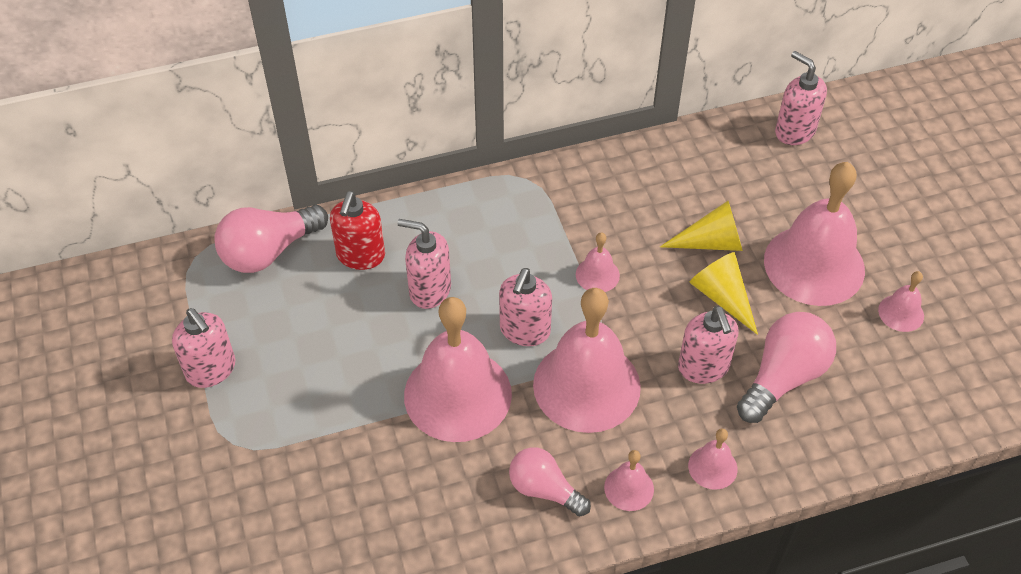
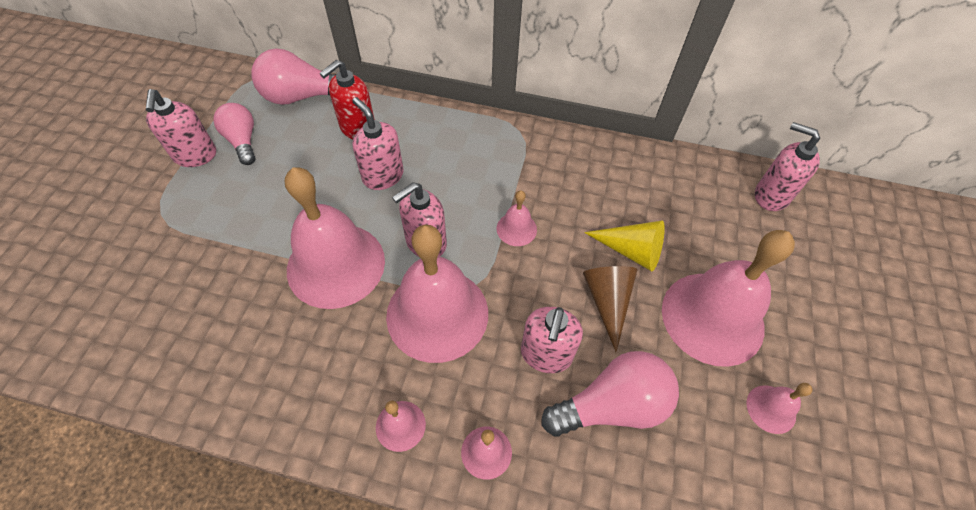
camera: 30 degrees right, 5 degrees up
pink light bulb [509,447,591,517] -> pink light bulb moved to [213,103,255,165]
yellow cone [689,252,758,335] -> brown cone [583,266,638,352]
pink soap dispenser [775,51,827,145] -> pink soap dispenser turned 45 degrees counterclockwise [755,122,820,211]

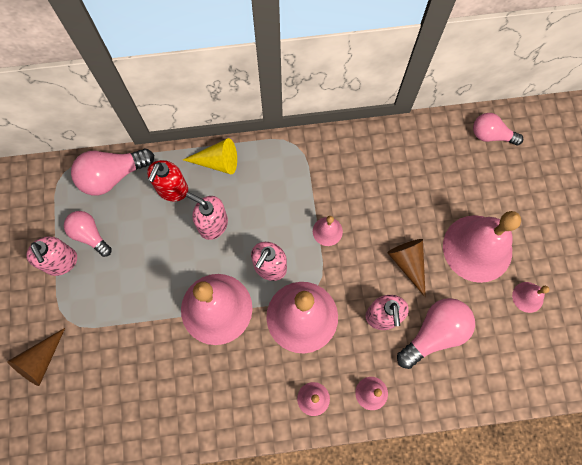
camera: 20 degrees left, 15 degrees up
yellow cone [584,221,665,272] -> yellow cone moved to [183,138,237,174]
pink soap dispenser [755,122,820,211] -> pink light bulb [473,113,523,145]
none -> brown cone [7,328,65,386]

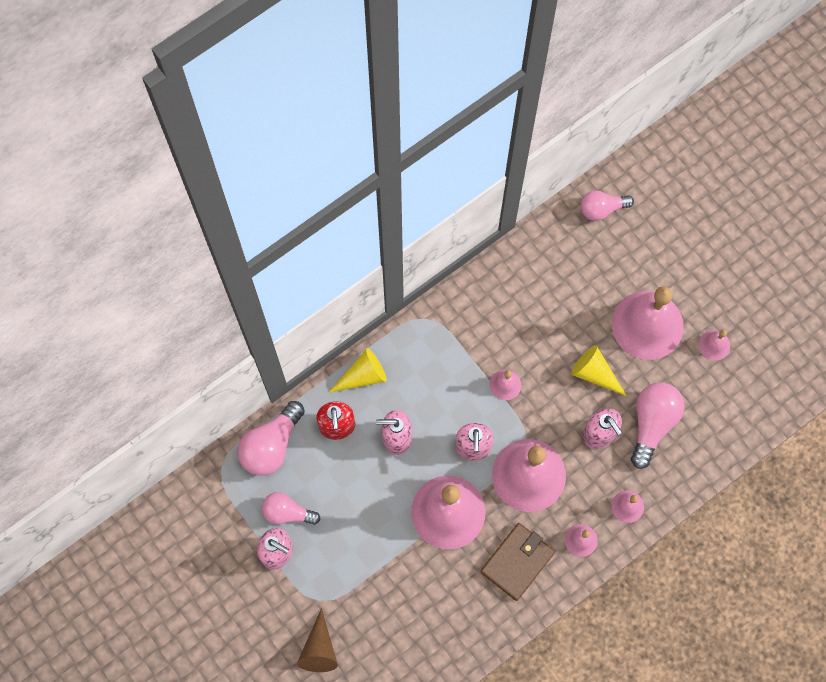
camera: 30 degrees left, 0 degrees up
brown cone [387,239,426,297] -> yellow cone [571,345,627,396]
none -> brown wallet [480,523,555,601]

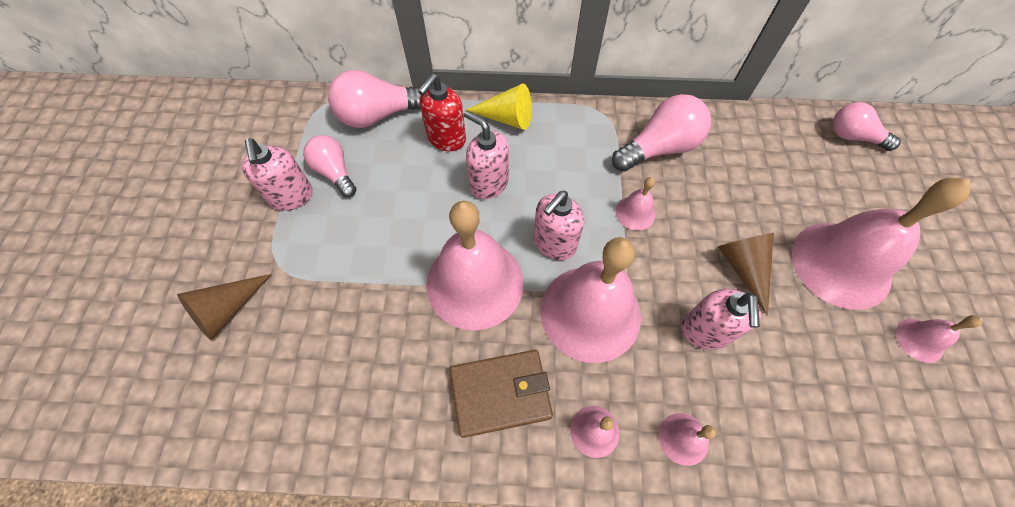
camera: 40 degrees right, 10 degrees down
yellow cone [571,345,627,396] -> brown cone [718,233,774,316]
pink light bulb [631,382,685,469] -> pink light bulb moved to [612,94,711,172]

